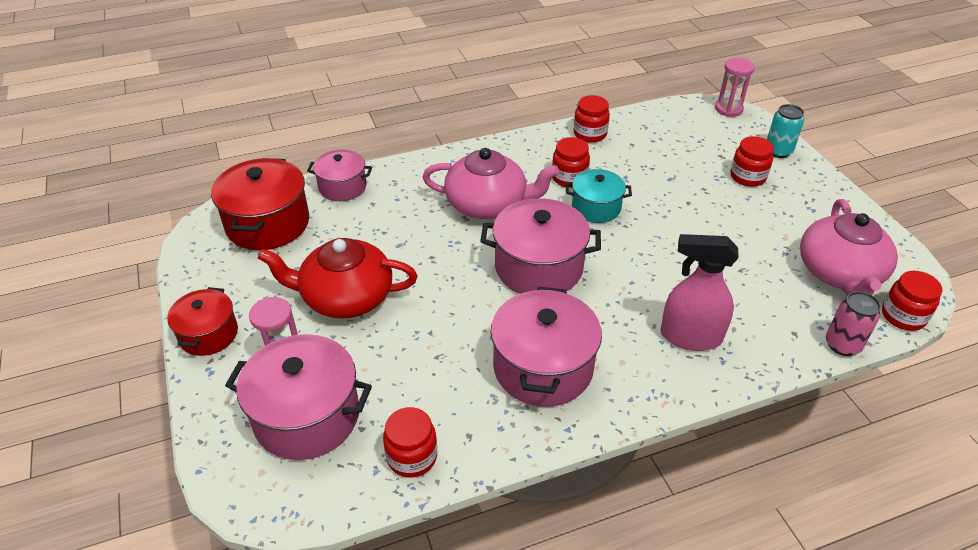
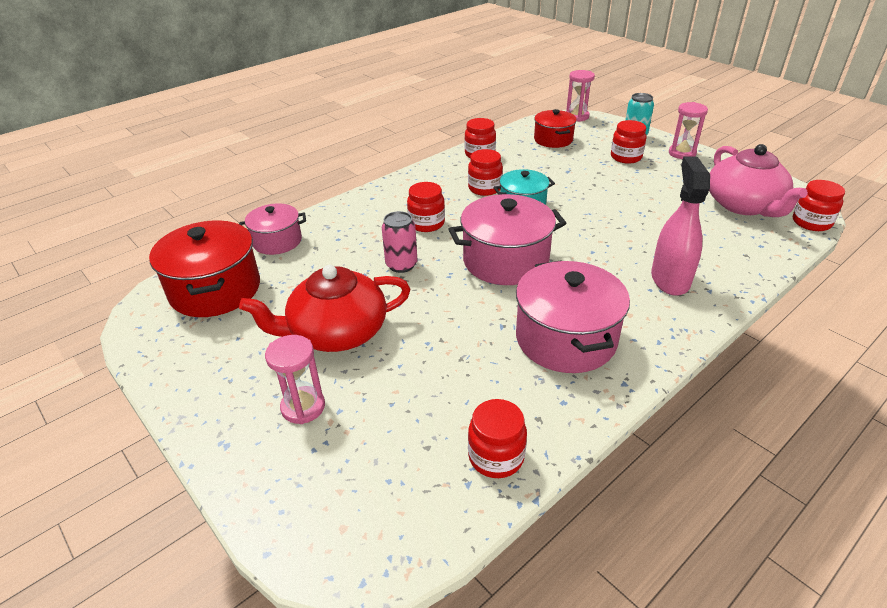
camera: 20 degrees left, 5 degrees down
red pot [167,287,238,356] -> red pot moved to [534,109,577,148]
pink pot [225,334,372,460] -> none
pink teapot [423,148,559,219] -> red jar [407,182,445,232]
pink spray bottle [661,234,739,351] -> pink spray bottle turned 105 degrees clockwise [651,156,710,296]
pink can [826,291,881,356] -> pink can moved to [382,211,417,273]
none -> pink hourglass [669,102,708,159]

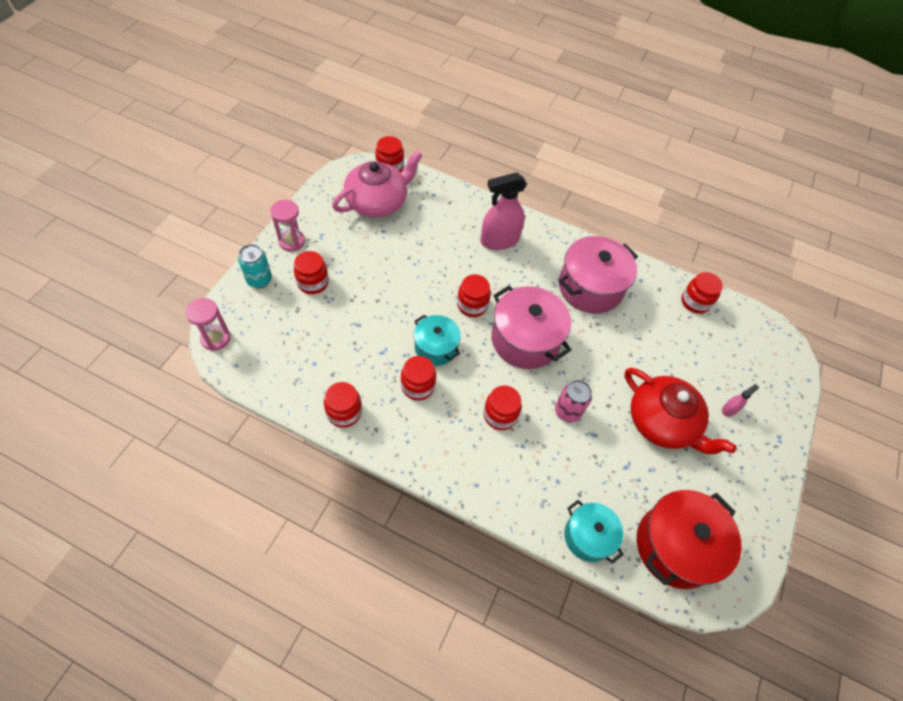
camera: 120 degrees left, 20 degrees up
pink pot [239,204,306,255] -> turquoise pot [564,500,624,564]
pink hourglass [265,335,325,424] -> pink spray bottle [722,384,759,417]
red pot [534,109,577,148] -> none
none -> red jar [457,274,491,317]

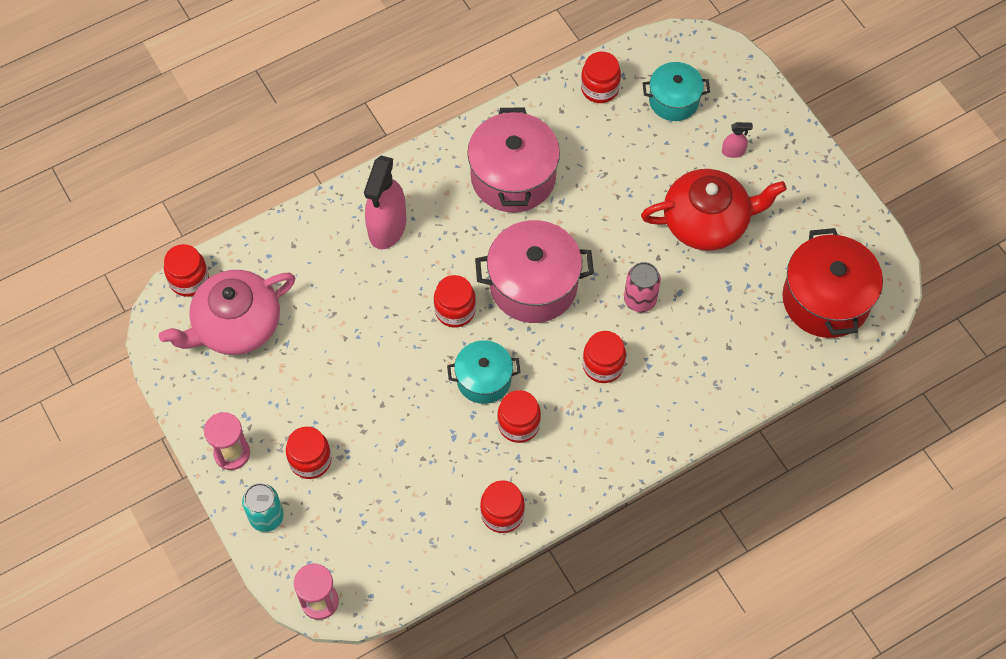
camera: 50 degrees left, 5 degrees up
pink teapot [332,150,423,217] -> pink teapot turned 120 degrees counterclockwise [159,270,295,355]
turquoise pot [564,500,624,564] -> turquoise pot moved to [643,62,710,121]
pink spray bottle [722,384,759,417] -> pink spray bottle turned 90 degrees clockwise [722,122,753,158]

